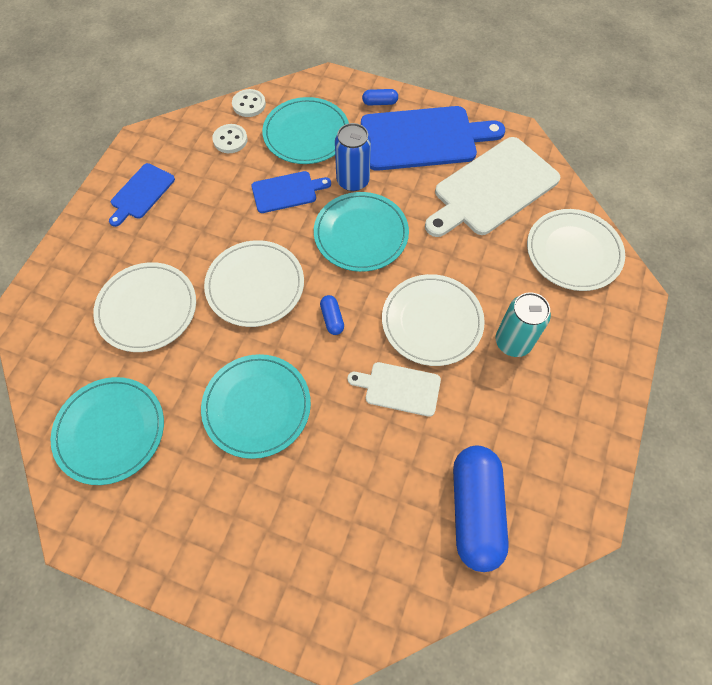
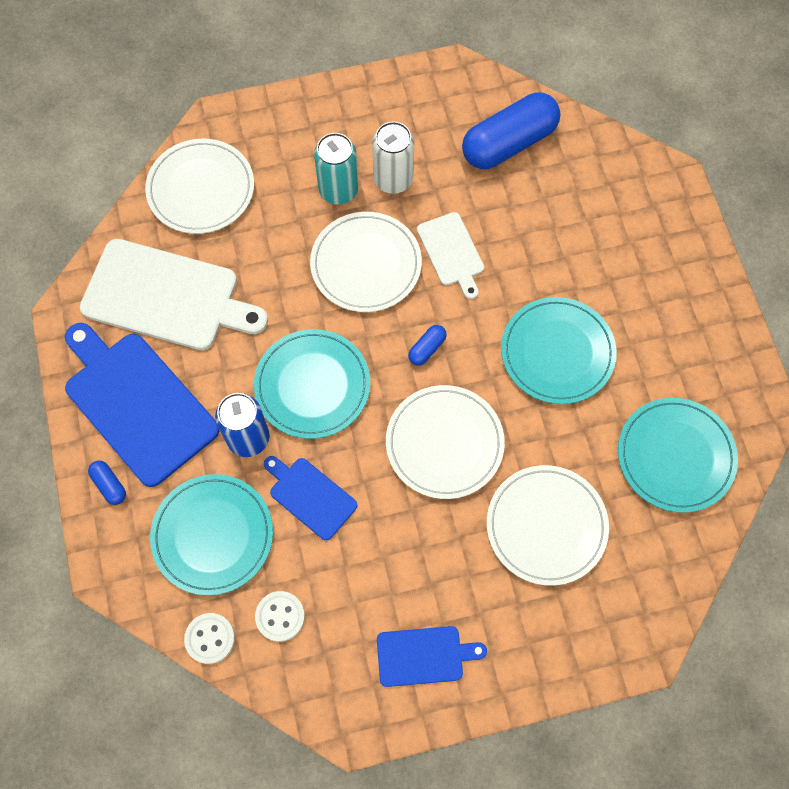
camera: 125 degrees left, 5 degrees up
none -> white can [372,121,414,194]

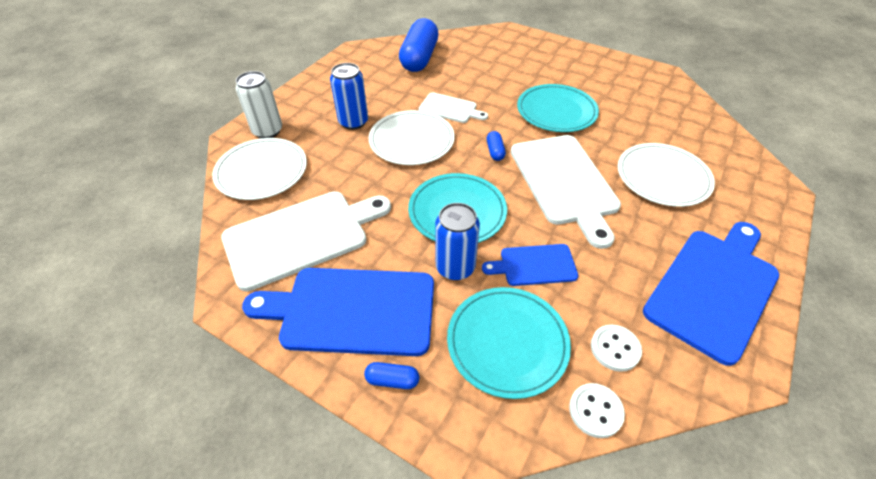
camera: 45 degrees left, 20 degrees down
turquoise can [314,133,358,205] -> blue can [330,63,368,130]
white can [372,121,414,194] -> white can moved to [236,71,282,138]
blue cutting board [377,626,487,687] -> blue cutting board [643,222,779,366], size x1.90
white plate [386,385,505,499] -> white cutting board [511,135,621,249]
turquoise plate [618,398,738,513] -> none

